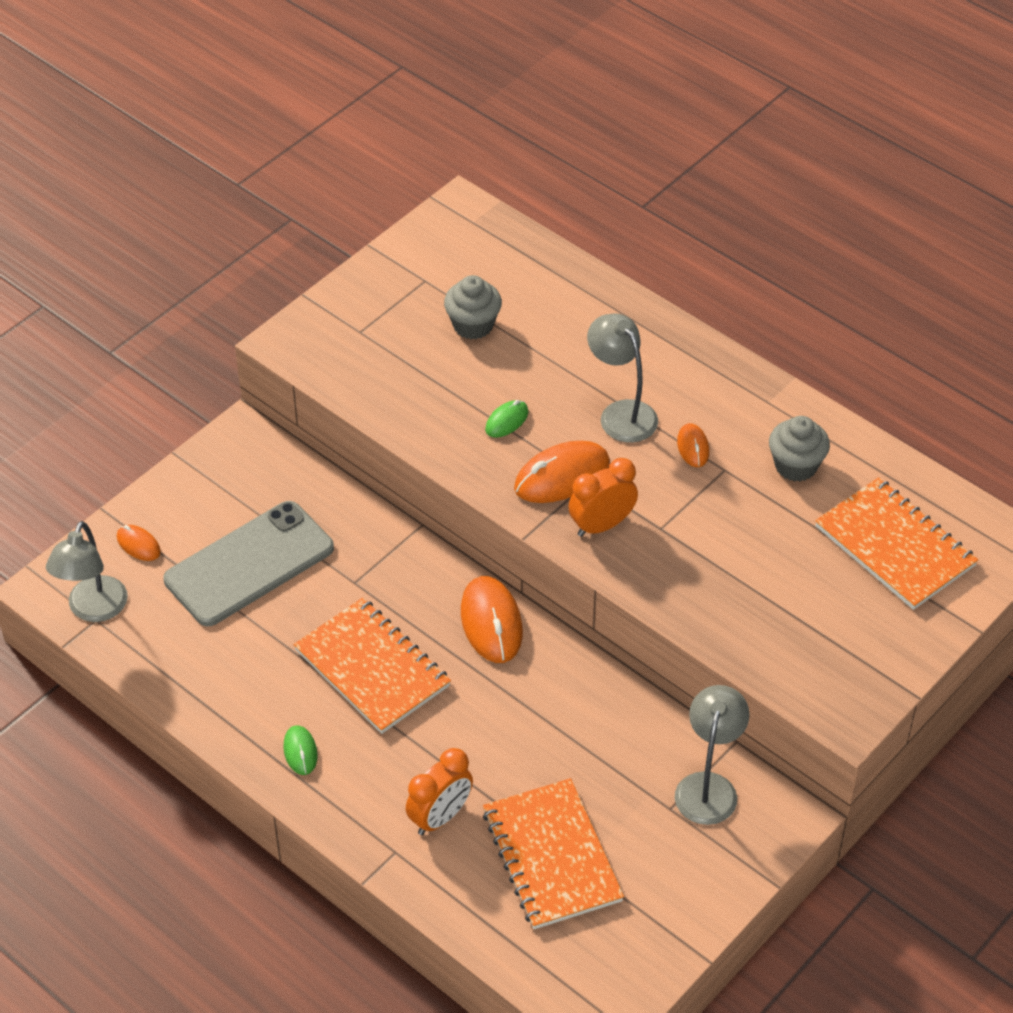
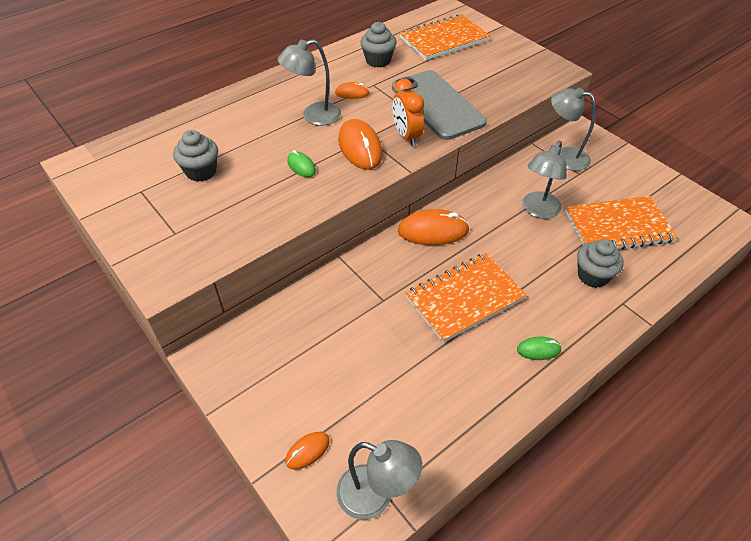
camera: 80 degrees left, 0 degrees up
grey phone [164,501,334,626] -> grey phone moved to [392,70,487,140]
orange clock [406,748,473,835] -> grey cupcake [577,239,624,288]
none -> grey lamp [523,141,567,219]

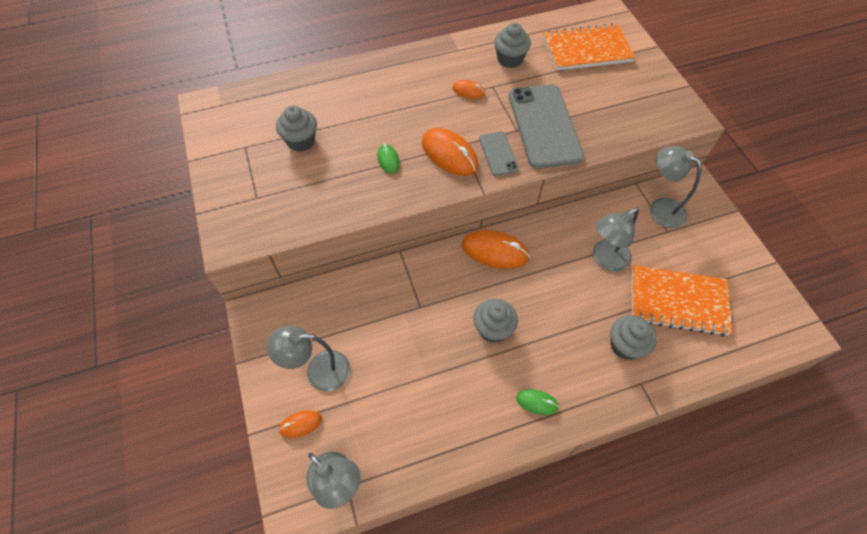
camera: 20 degrees right, 10 degrees up
grey lamp [278,39,341,126] -> grey lamp moved to [267,326,350,392]
orange mouse [338,119,383,170] -> orange mouse turned 45 degrees counterclockwise [422,128,478,176]
orange clock [393,79,424,146] -> grey phone [479,131,519,176]
orange notebook [405,253,527,343] -> grey cupcake [473,299,518,343]

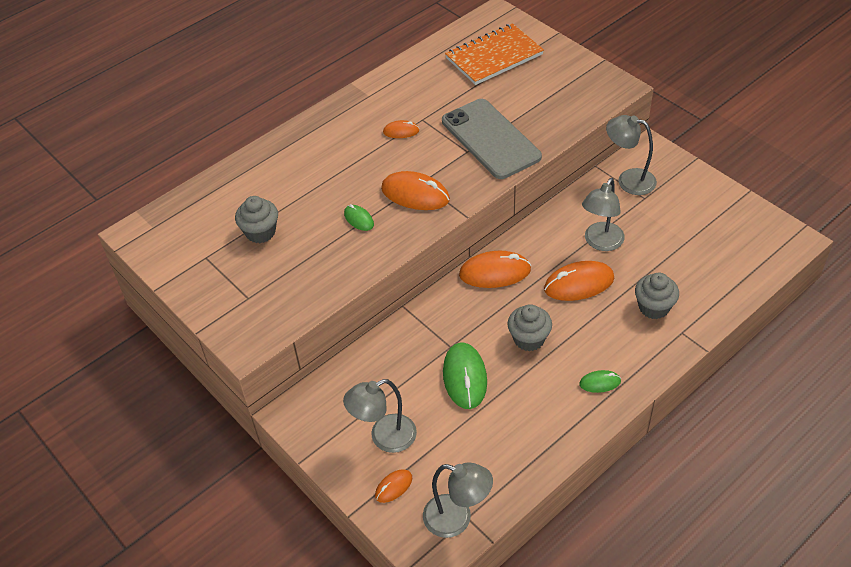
camera: 20 degrees left, 10 degrees down
grey phone [479,131,519,176] -> none
grey cupcake [494,23,531,68] -> none
orange notebook [632,265,732,336] -> none
none -> green mouse [443,342,487,409]
none -> orange mouse [544,261,614,301]

